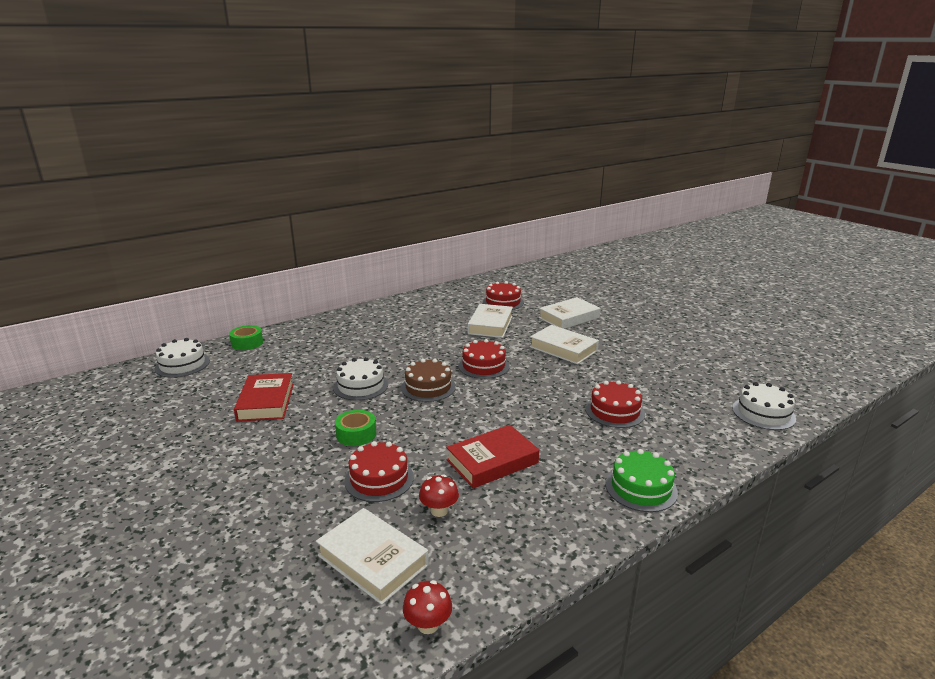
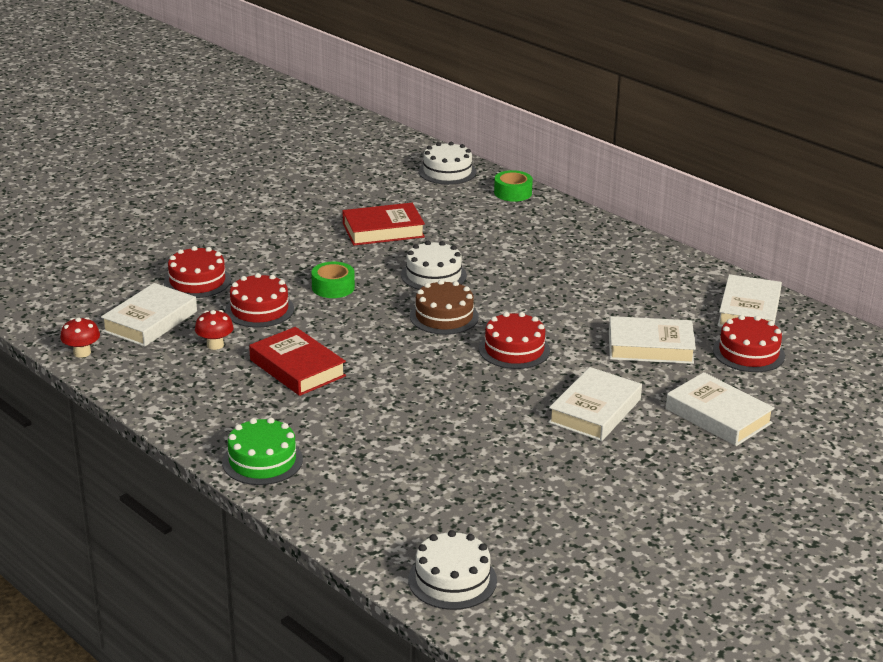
camera: 80 degrees right, 5 degrees up
red cake [586,380,645,428] -> red cake moved to [164,246,231,298]
none -> white book [718,274,782,327]

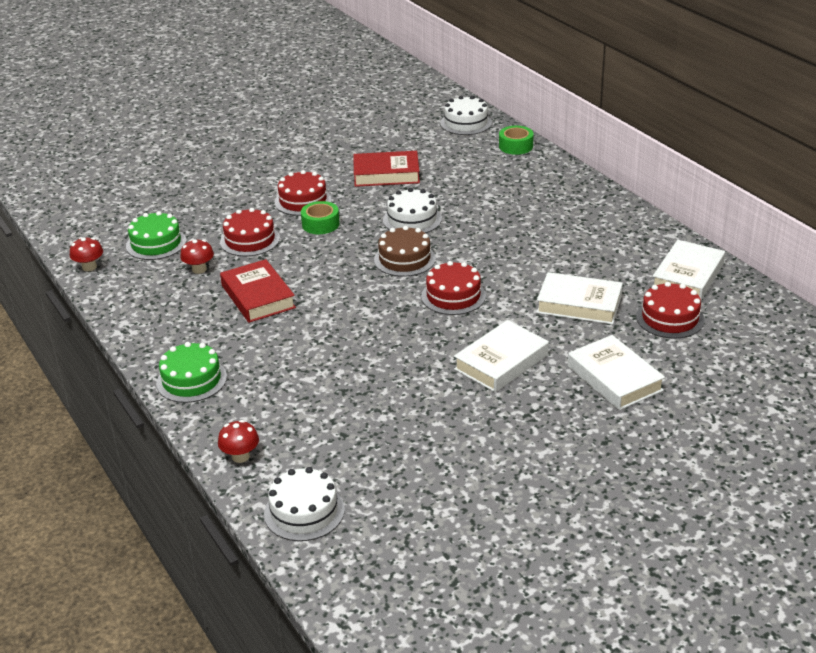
camera: 15 degrees right, 5 degrees up
white book [101,283,197,347] -> green cake [126,211,186,260]
red cake [164,246,231,298] -> red cake moved to [275,170,332,216]
none -> red mushroom [218,420,259,463]

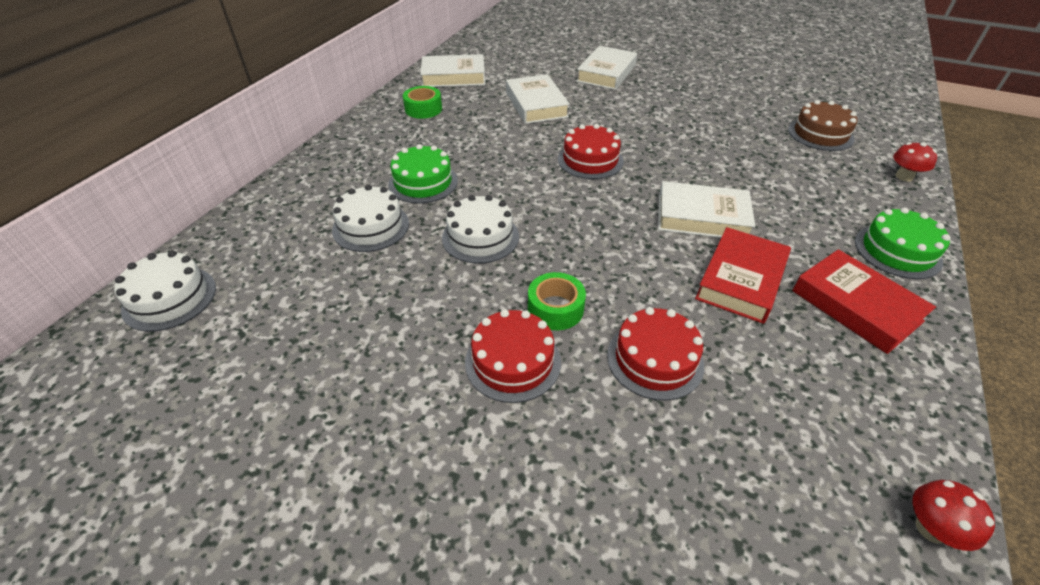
camera: 125 degrees left, 10 degrees up
green cake [126,211,186,260] -> green cake moved to [388,144,458,204]
red mushroom [180,239,214,274] -> none
white cake [264,467,345,541] -> white cake moved to [332,185,409,252]
red book [353,151,420,187] -> red book moved to [792,249,936,354]
brown cake [374,226,436,277] -> brown cake moved to [788,100,858,151]
white book [454,320,549,392] -> white book moved to [658,181,755,238]
green tape [499,126,534,155] -> green tape moved to [403,86,442,119]
red cake [636,282,705,339] -> none

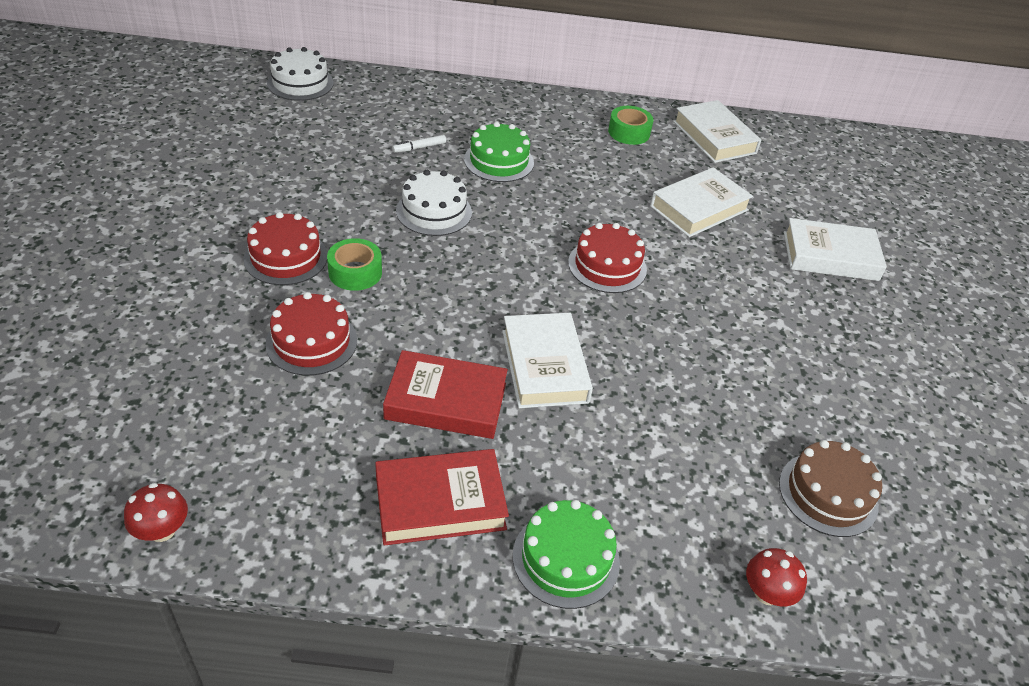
camera: 65 degrees right, 0 degrees up
white cake [332,185,409,252] -> white marker [392,135,446,153]
red book [792,249,936,354] -> red book turned 45 degrees clockwise [375,449,509,546]

